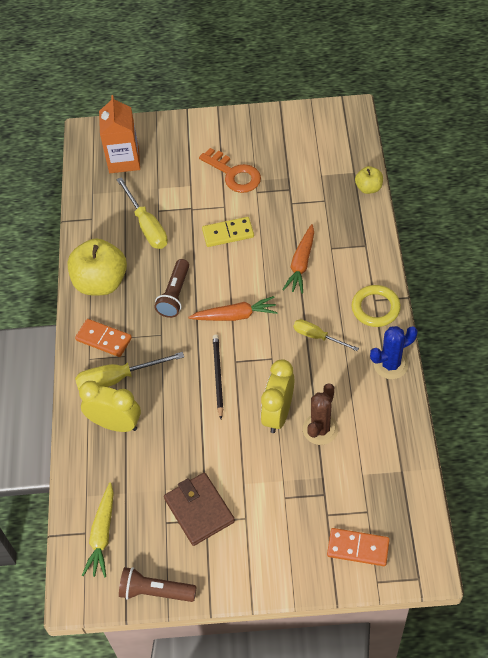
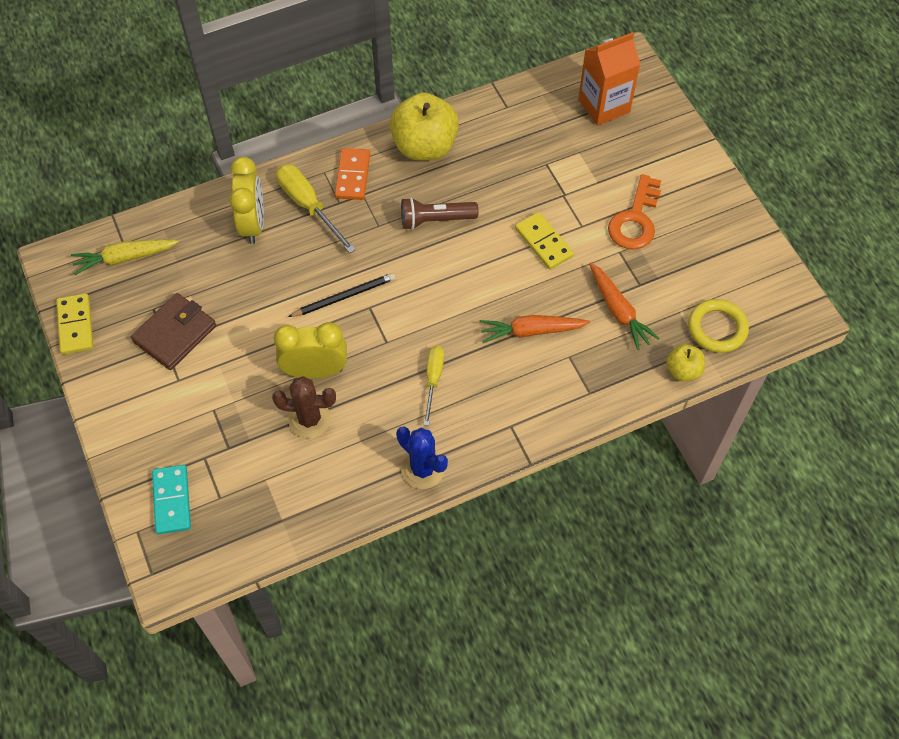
camera: 65 degrees right, 5 degrees up
yellow screwdriver [116,177,168,249] -> none
brown flashlight [119,567,197,602] -> yellow domino [56,293,93,355]
orange carrot [188,296,278,321] -> orange carrot moved to [589,262,660,350]
orange domino [327,528,390,566] -> turquoise domino [152,465,191,534]
yellow ring [352,285,401,327] -> yellow ring moved to [688,299,749,353]

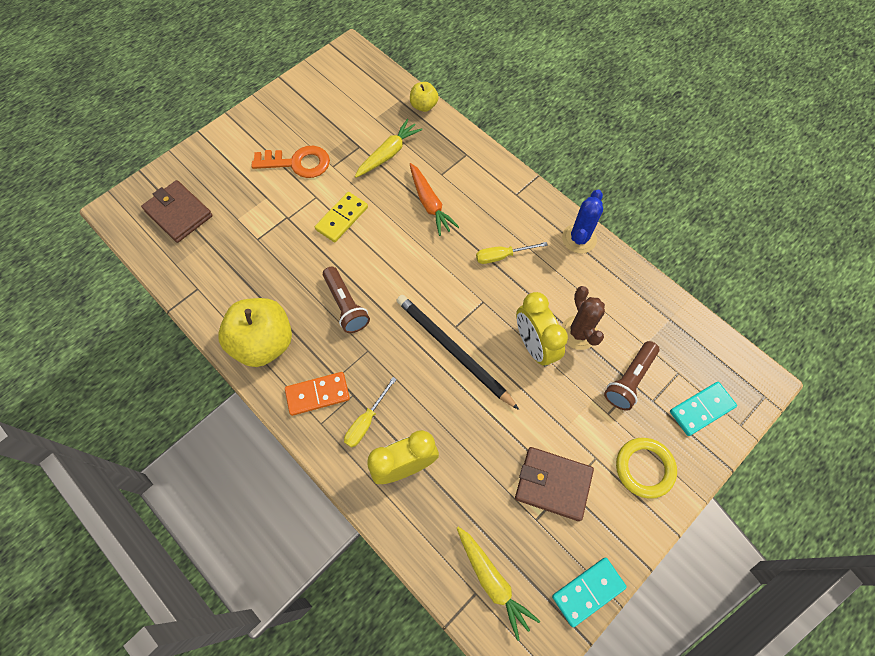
camera: 110 degrees left, 5 degrees up
yellow domino [56,293,93,355] -> turquoise domino [552,558,627,627]
yellow screwdriver [276,164,356,253] -> yellow screwdriver [344,377,397,448], size x0.64
black pencil [288,273,395,317] -> black pencil [396,295,519,410], size x1.56
orange carton [578,32,640,126] -> brown wallet [141,180,213,243]
orange carrot [589,262,660,350] -> yellow carrot [355,119,423,178]
yellow ring [688,299,749,353] -> yellow ring moved to [616,438,677,499]
none -> brown flashlight [604,341,659,411]

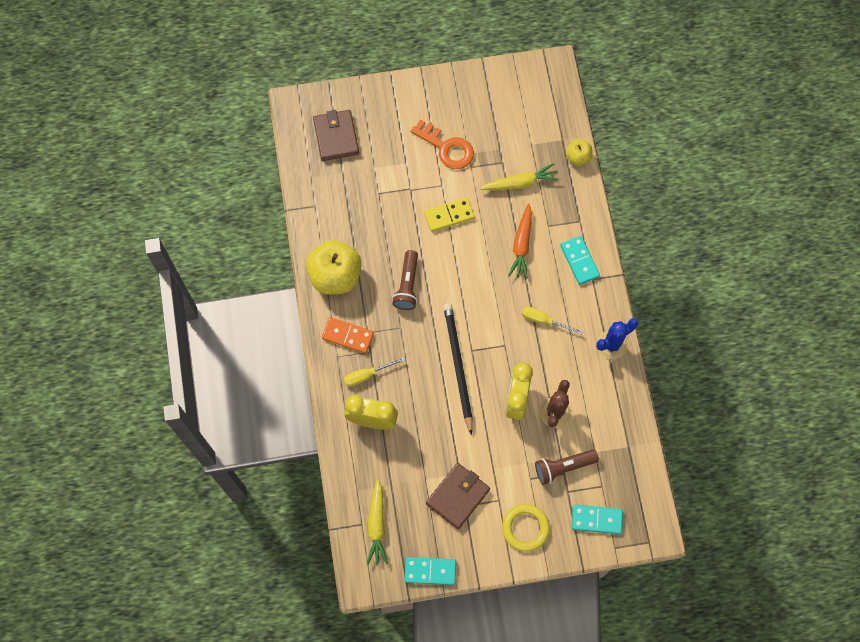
camera: 35 degrees right, 5 degrees up
brown wallet [515,447,594,521] -> brown wallet turned 75 degrees clockwise [426,463,490,529]
none -> turquoise domino [560,236,600,285]

